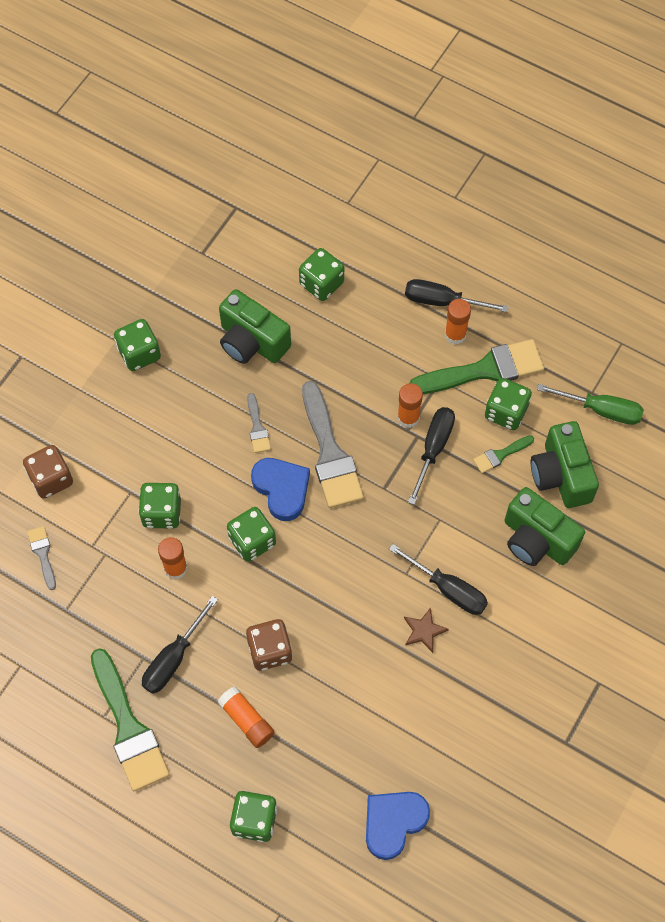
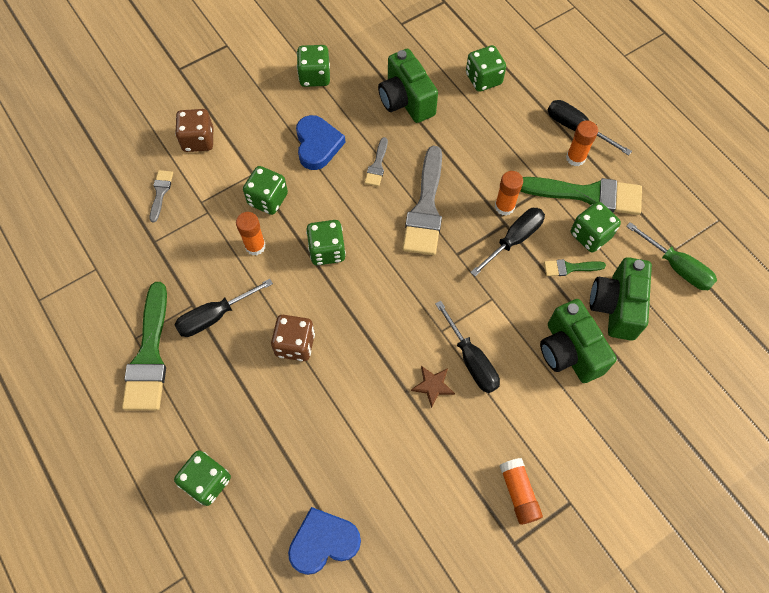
camera: 25 degrees right, 0 degrees up
orange glue stick [217,686,275,748] -> orange glue stick moved to [499,458,543,525]
blue heart [251,458,310,521] -> blue heart moved to [296,115,345,170]

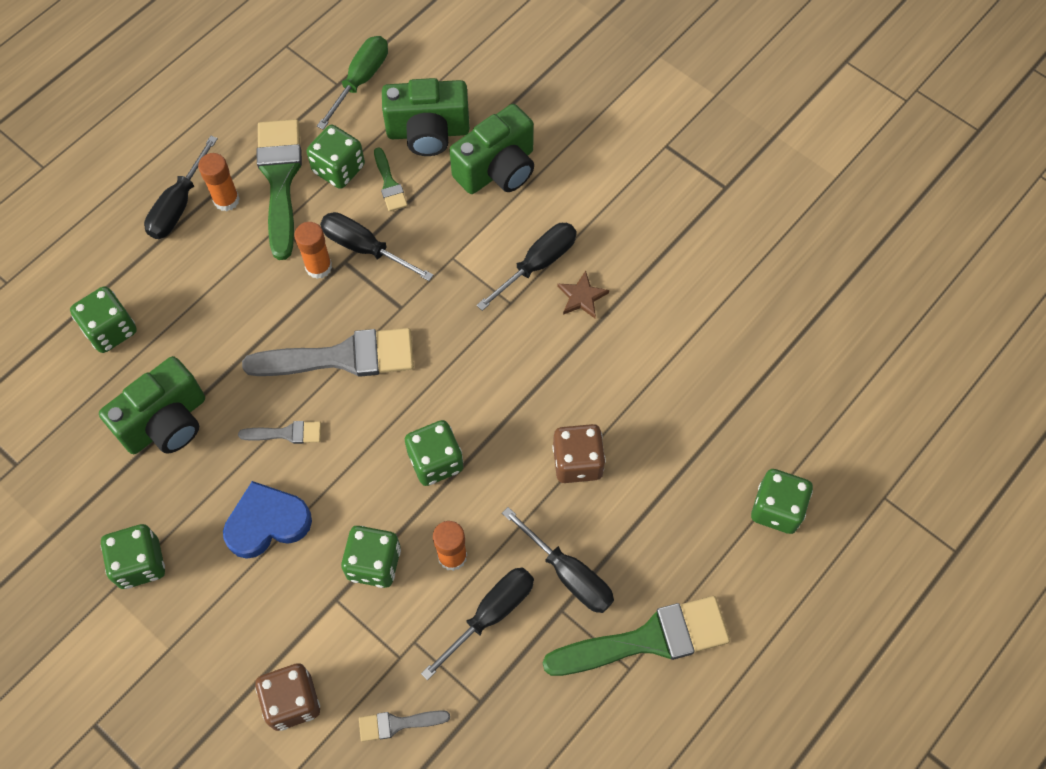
camera: 105 degrees left, 0 degrees up
blue heart [288,507,361,575] -> none
orange glue stick [499,458,543,525] -> none
none -> black screwdriver [421,567,534,680]

